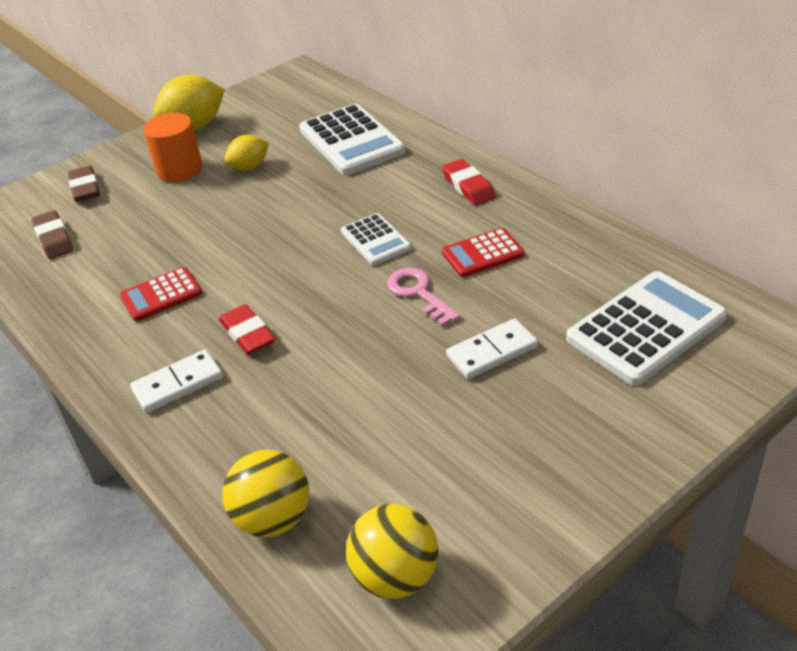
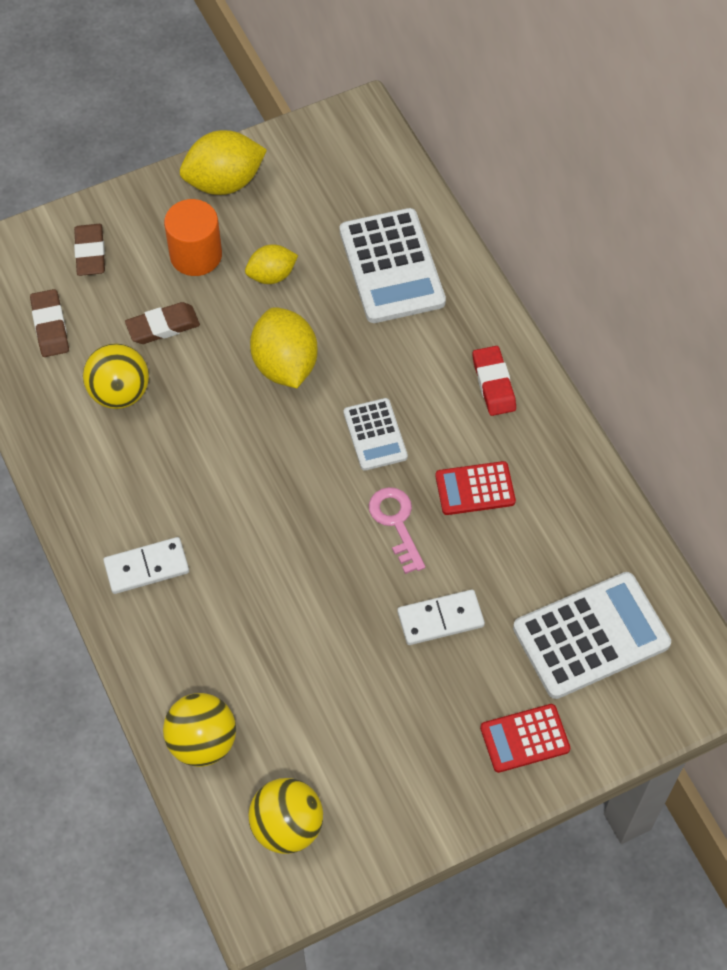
camera: 10 degrees right, 20 degrees up
red calculator [120,267,202,321] -> red calculator moved to [480,704,570,773]
red eraser [219,304,275,355] -> none
none -> yellow ball [83,343,149,409]
none -> brown eraser [125,302,200,344]
none -> yellow lemon [250,307,318,388]

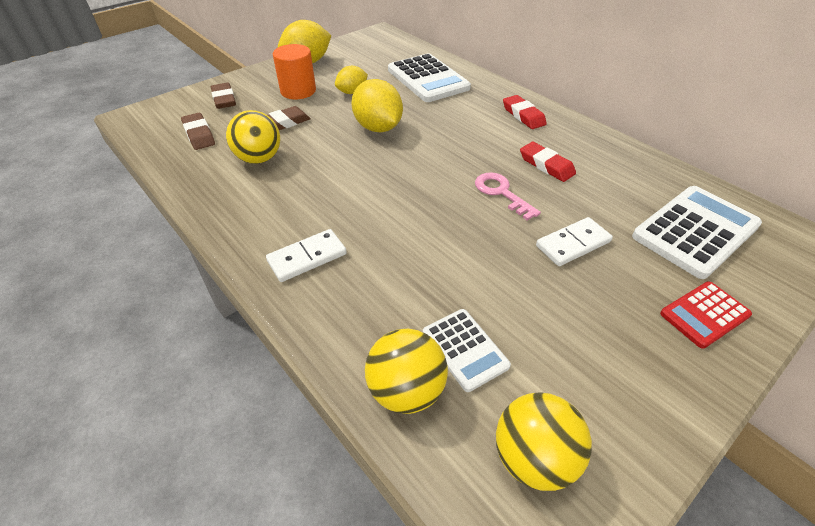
camera: 15 degrees left, 15 degrees down
white calculator [344,398,408,471] -> white calculator moved to [423,309,511,392]
red calculator [435,461,516,515] -> red eraser [520,142,576,182]

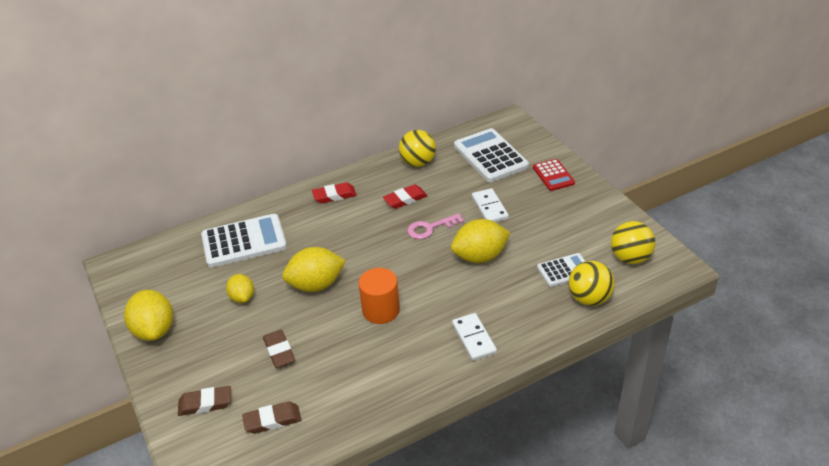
camera: 75 degrees left, 5 degrees down
yellow ball [226,110,280,164] -> yellow ball moved to [399,130,436,167]
orange cylinder [273,44,316,99] -> orange cylinder moved to [359,268,400,324]
none -> yellow lemon [451,219,510,263]

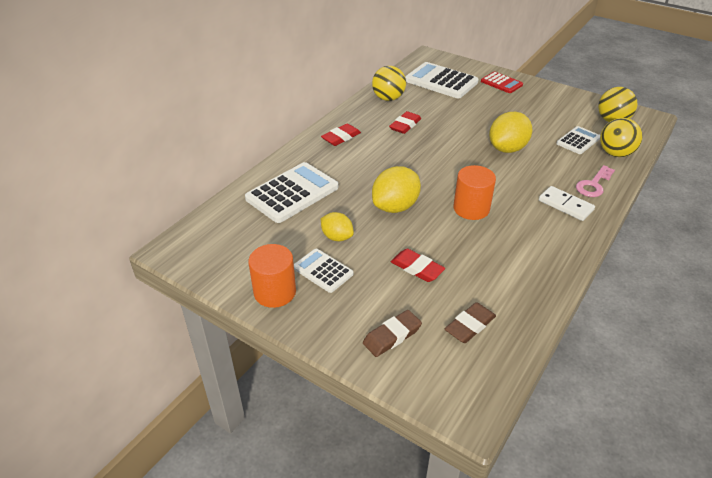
camera: 30 degrees left, 0 degrees up
yellow lemon [124,290,173,341] -> orange cylinder [248,244,296,308]
brown eraser [263,330,295,368] -> red eraser [391,249,445,282]
pink key [407,213,464,239] -> pink key moved to [576,165,615,197]
white domino [472,188,509,222] -> none
none -> white calculator [294,249,353,293]

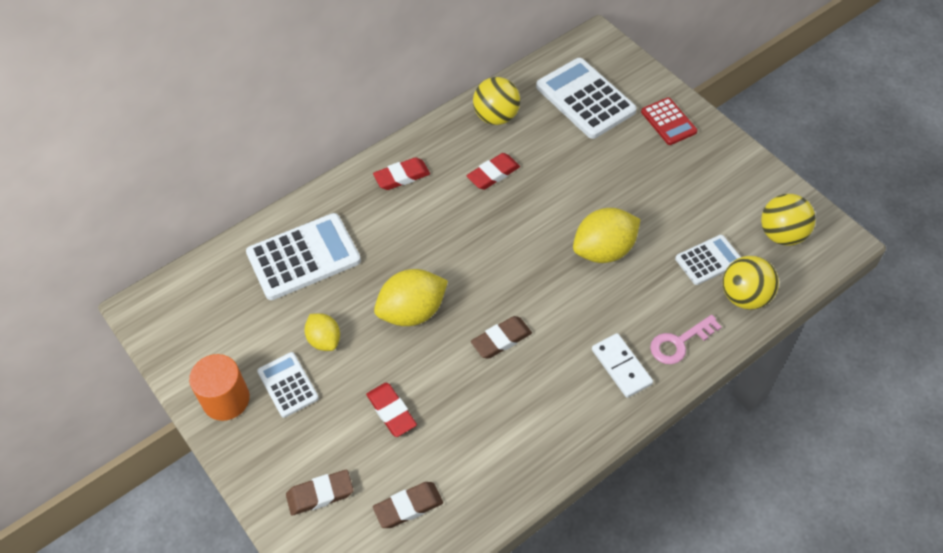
camera: 20 degrees right, 15 degrees up
orange cylinder [453,165,496,220] -> brown eraser [471,316,532,359]

